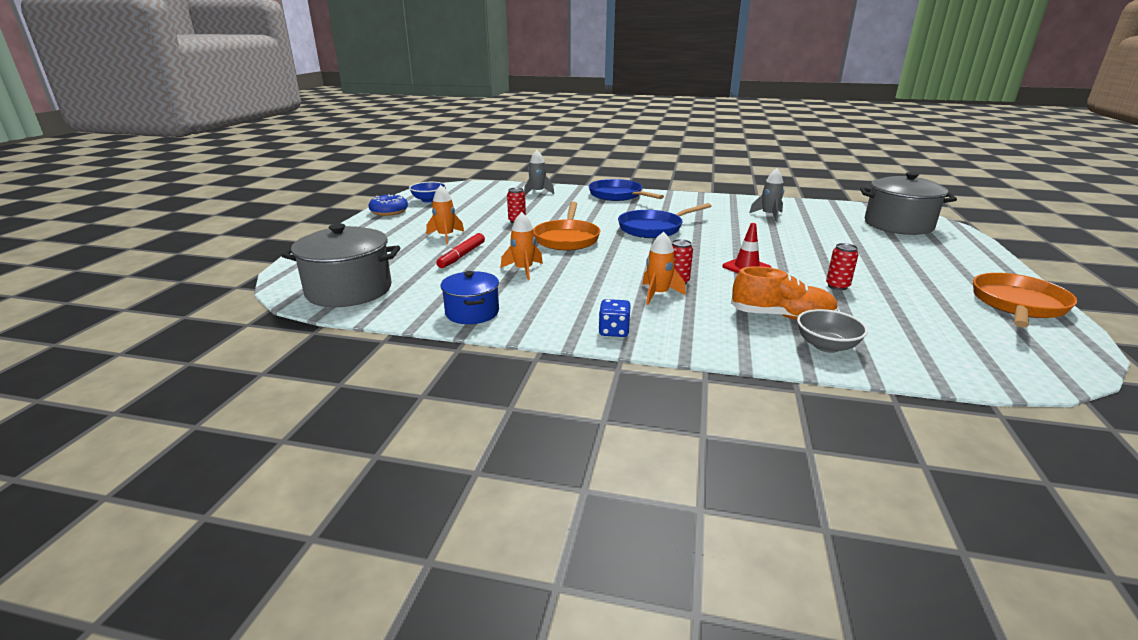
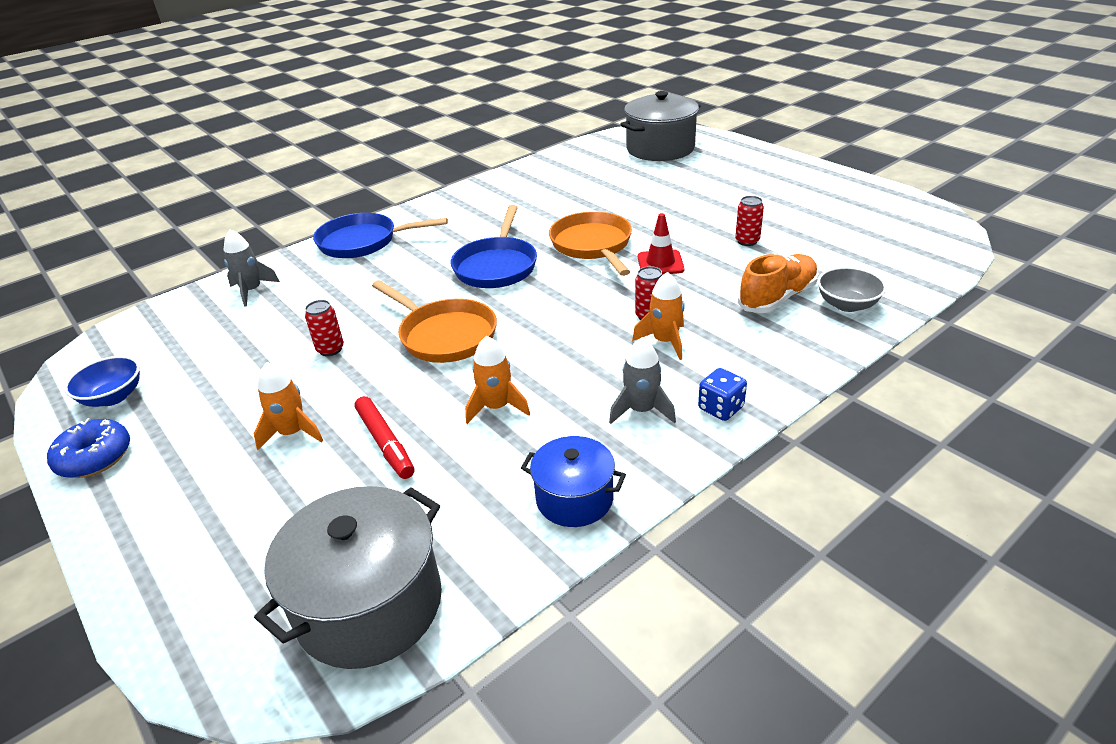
camera: 50 degrees left, 10 degrees up
grey rocket [749,168,784,222] -> grey rocket moved to [609,337,676,424]
orange pan [973,273,1077,327] -> orange pan moved to [549,211,632,276]

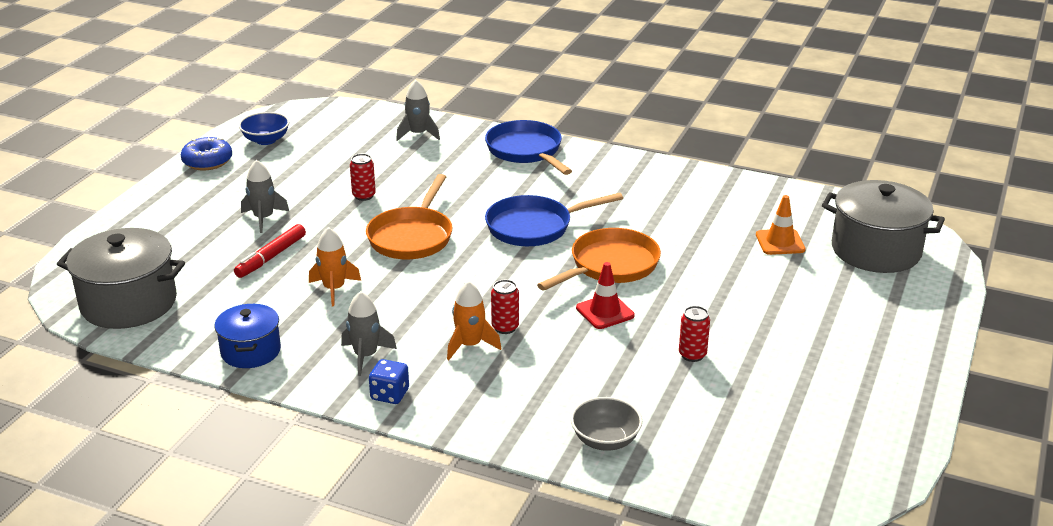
camera: 60 degrees right, 5 degrees down
orange rocket [254,362,323,450] -> grey rocket [241,160,289,233]
orange shoe [738,254,819,313] -> none
none -> orange traffic cone [756,195,806,255]

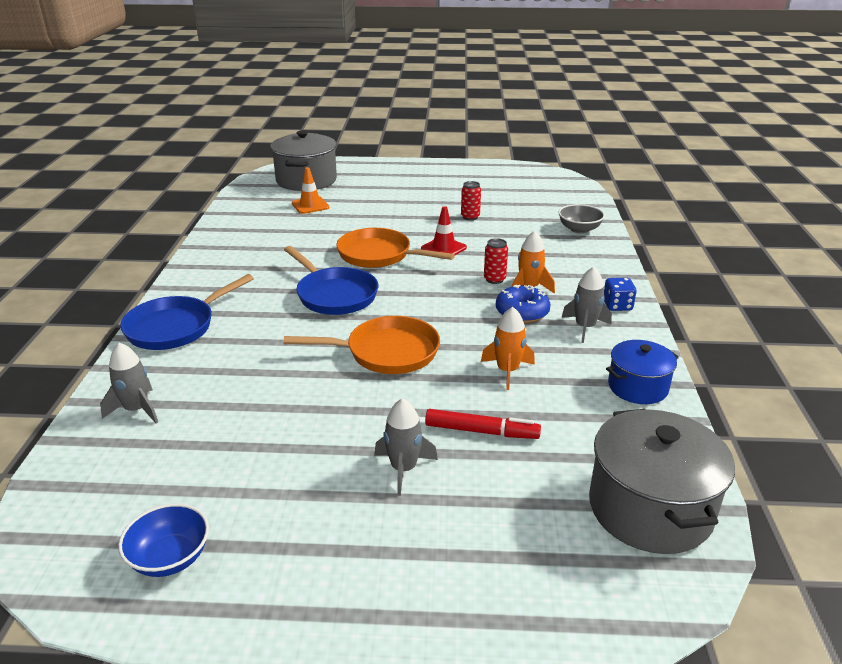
camera: 110 degrees left, 0 degrees up
blue donut [181,137,232,171] -> blue donut moved to [496,285,551,323]
red can [350,154,376,201] -> none

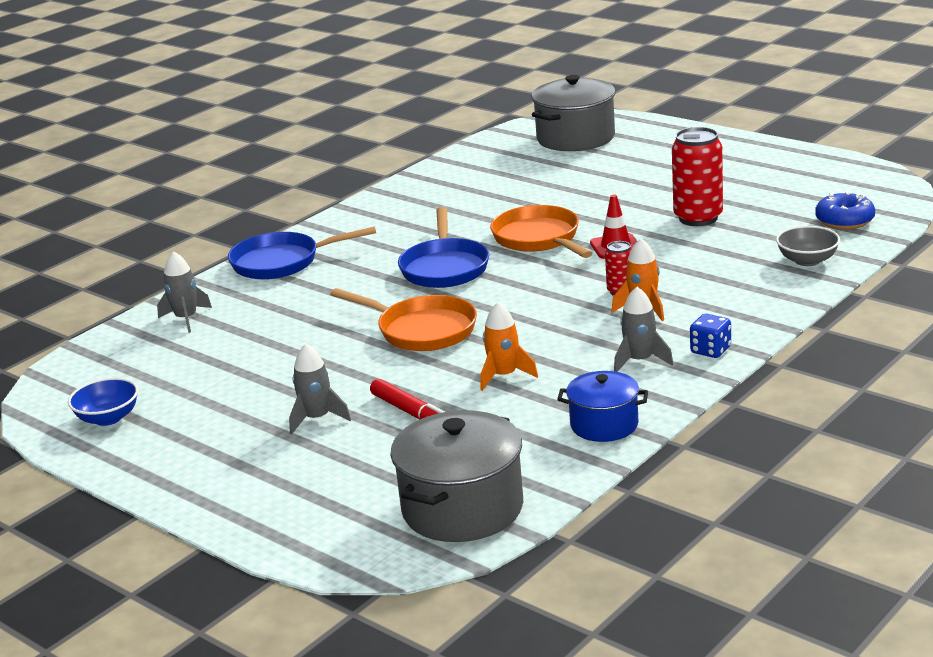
camera: 40 degrees right, 5 degrees down
orange traffic cone [292,167,329,214] -> none
red can [461,181,481,220] -> red can [672,127,723,226], size x1.92
blue donut [496,285,551,323] -> blue donut moved to [815,192,875,230]

